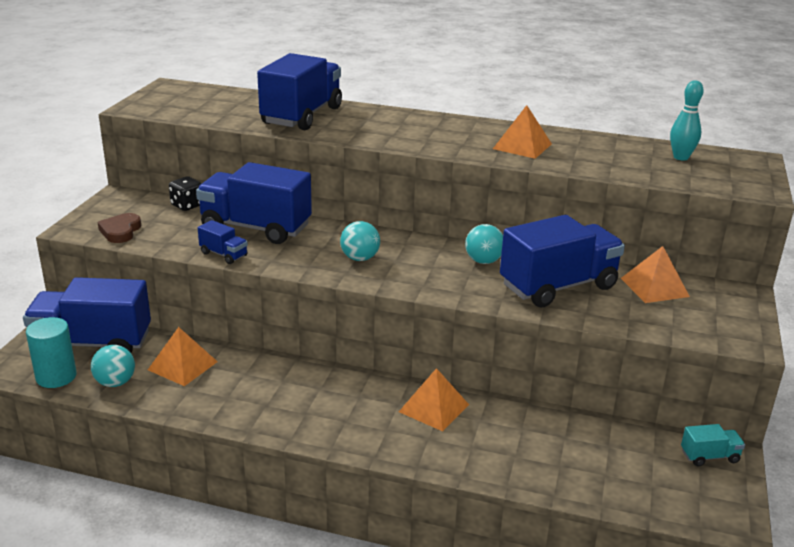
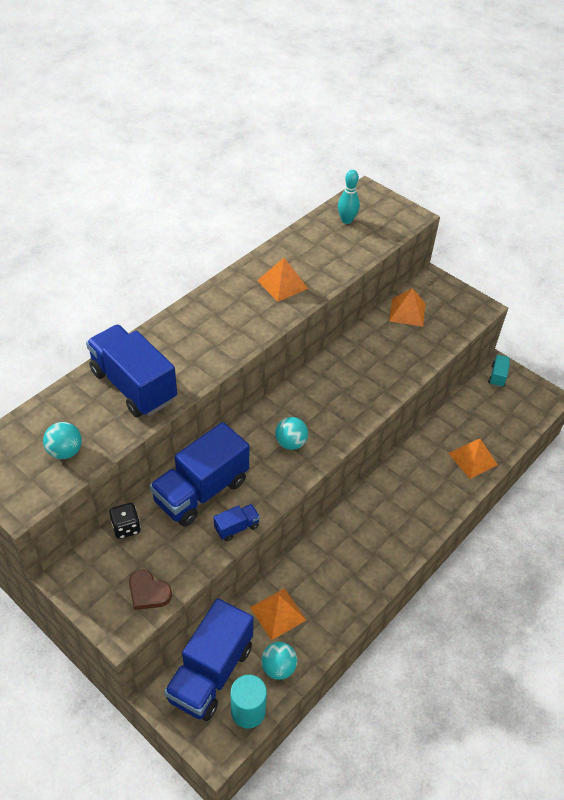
camera: 65 degrees left, 20 degrees up
orange pyramid [399,368,469,431] -> orange pyramid moved to [448,439,498,479]
turquoise ball [465,224,503,264] -> turquoise ball moved to [43,422,82,459]
blue truck [500,215,625,307] -> none

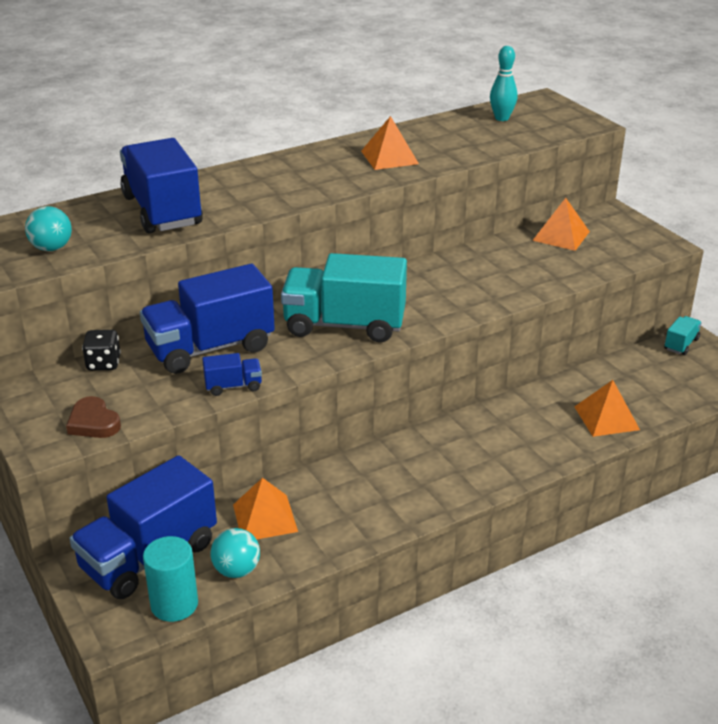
camera: 20 degrees right, 15 degrees down
turquoise ball [275,417,308,450] -> turquoise truck [281,253,407,342]

